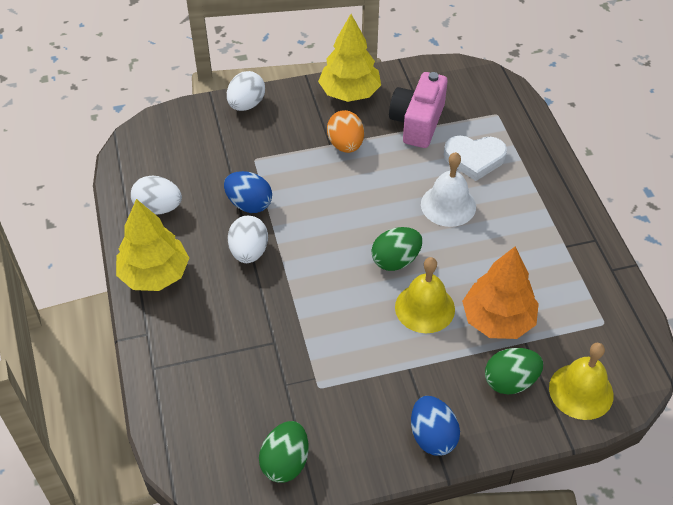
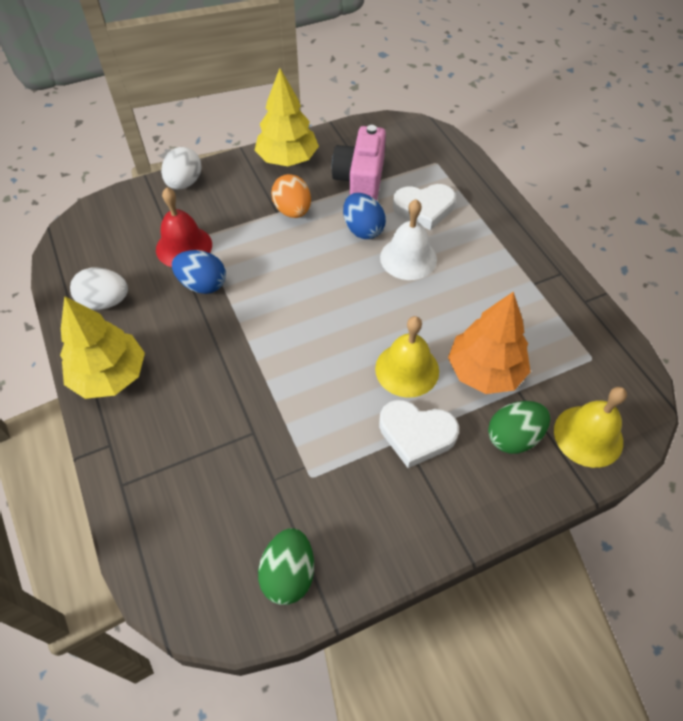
camera: 10 degrees left, 5 degrees up
white egg [228,216,268,263] -> none
green egg [371,227,422,271] -> none
blue egg [411,396,460,456] -> blue egg moved to [343,193,386,239]
none -> red bell [156,187,212,267]
none -> white heart [379,400,459,468]

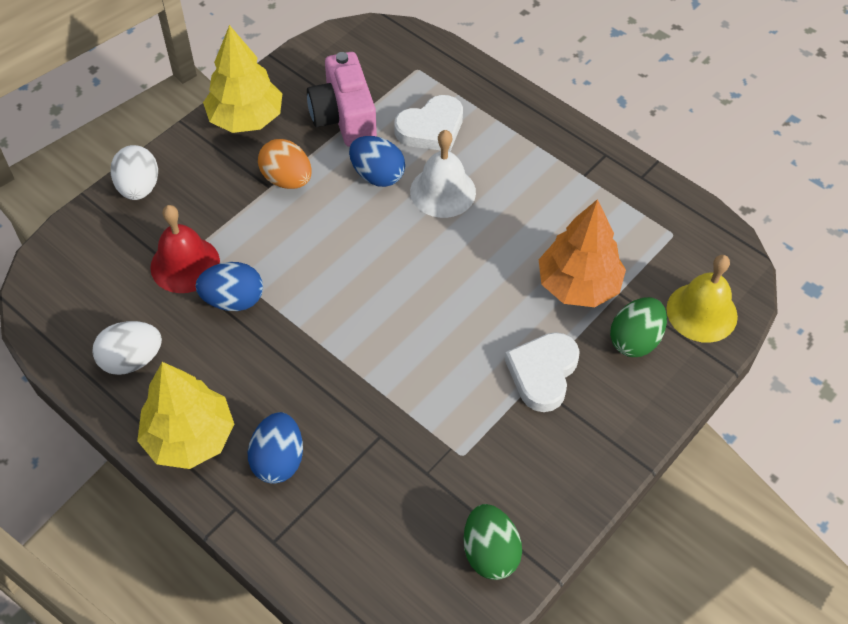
camera: 25 degrees left, 0 degrees up
yellow bell [375,316,439,398] -> none
white heart [379,400,459,468] -> white heart turned 120 degrees clockwise [505,332,580,412]
none -> blue egg [248,412,303,484]

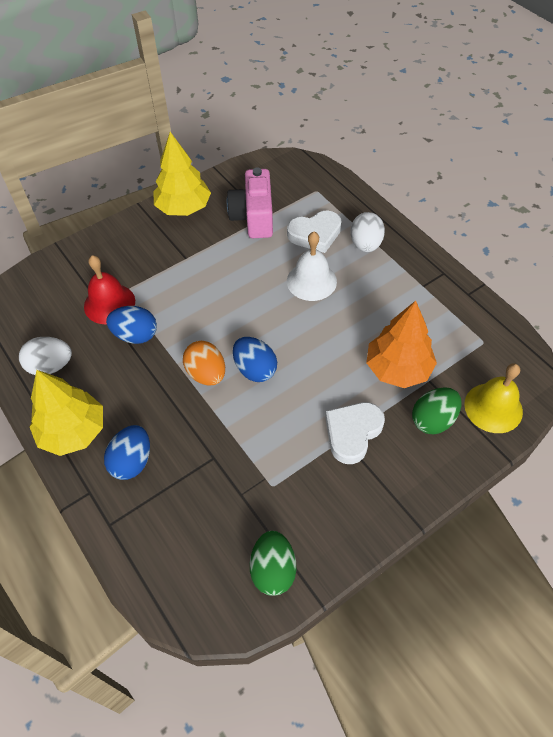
camera: 15 degrees right, 0 degrees up
white egg [110,145,158,200] -> white egg moved to [350,212,385,252]
orange egg [258,139,311,189] -> orange egg moved to [183,341,225,385]
blue egg [349,136,405,187] -> blue egg moved to [233,337,277,382]

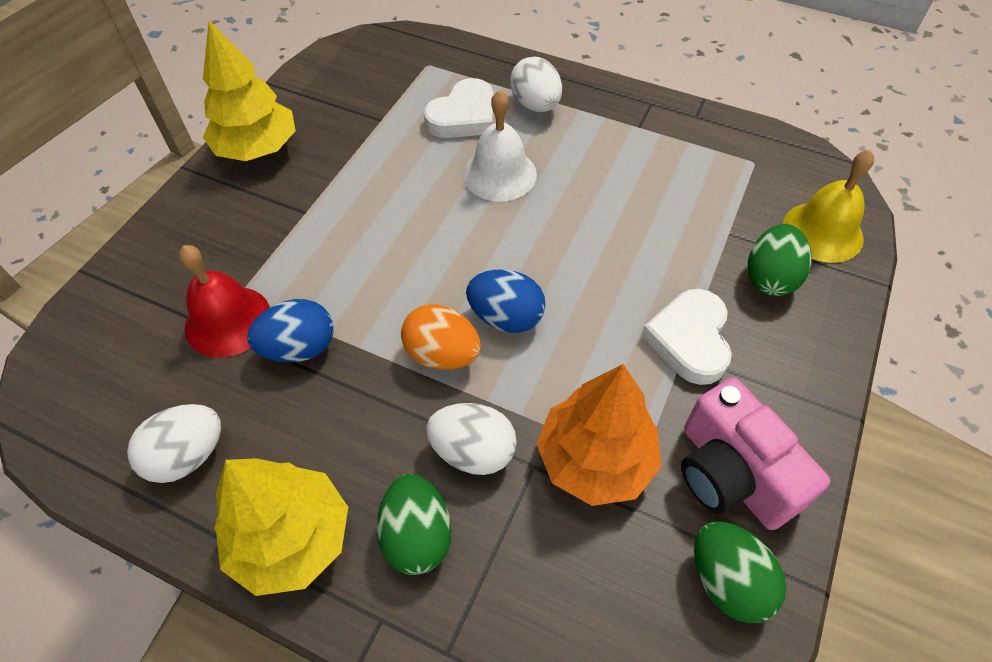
camera: 30 degrees left, 0 degrees up
blue egg [104,425,150,480] -> green egg [376,474,452,575]
pink camera [227,167,273,238] -> pink camera moved to [681,378,830,530]
orange tree [366,301,437,388] -> orange tree moved to [537,364,661,506]
none -> white egg [426,403,517,475]

